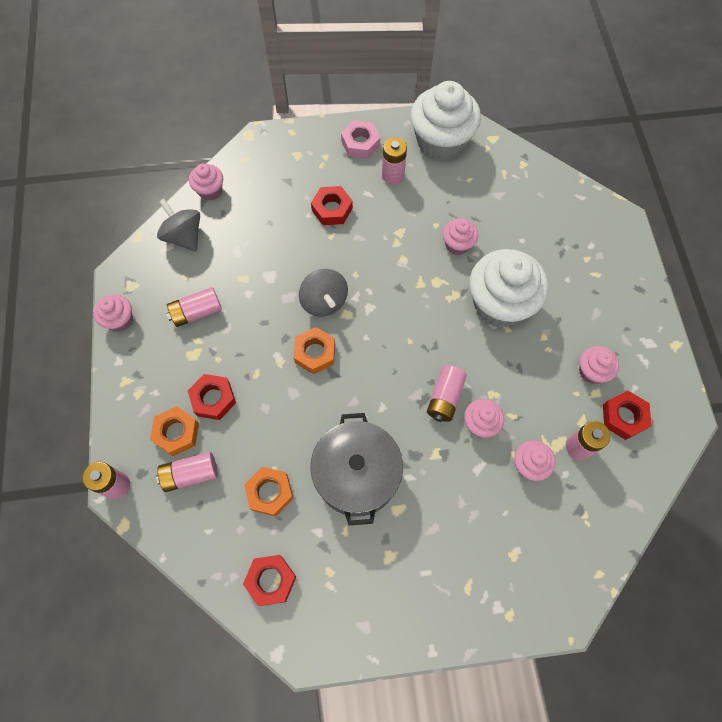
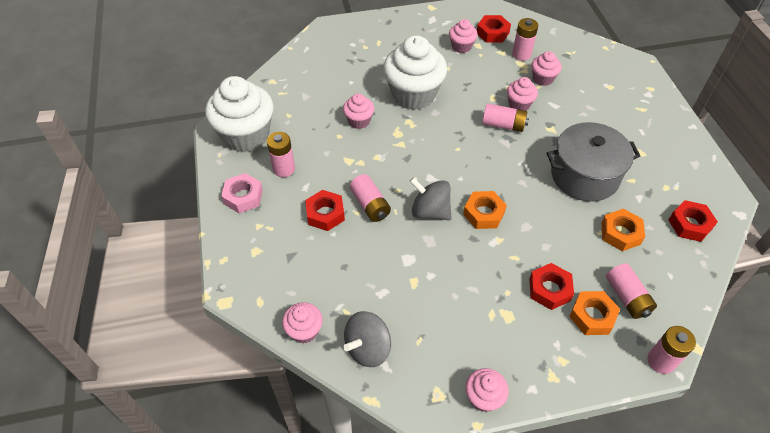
camera: 95 degrees left, 15 degrees down
pink battery [166,287,222,327] -> pink battery moved to [350,174,391,222]
grey spinning top [299,269,348,317] -> grey spinning top turned 120 degrees counterclockwise [409,177,452,220]

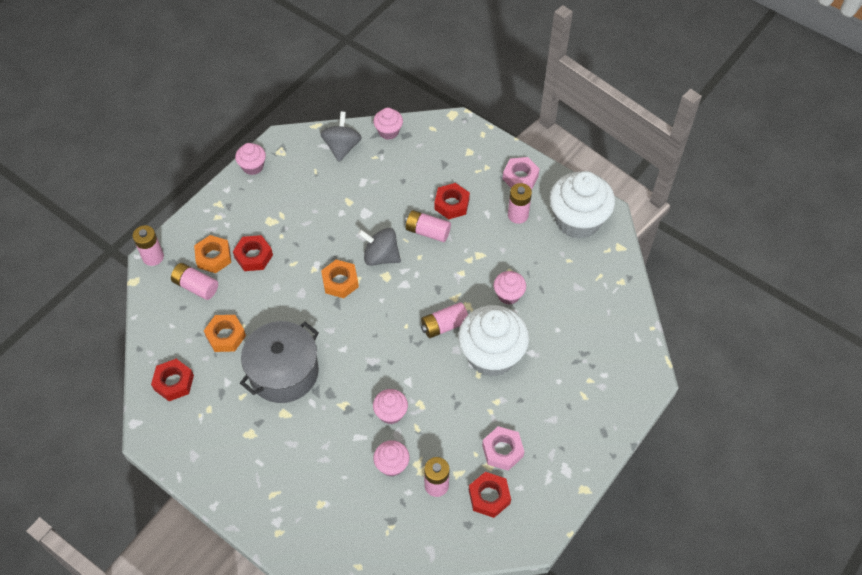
camera: 140 degrees right, 5 degrees up
grey spinning top [409,177,452,220] -> grey spinning top turned 150 degrees counterclockwise [358,228,401,266]
pink cupcake [449,19,478,53] -> pink nut [482,426,524,471]
pink battery [482,103,529,132] -> pink battery moved to [421,302,468,338]

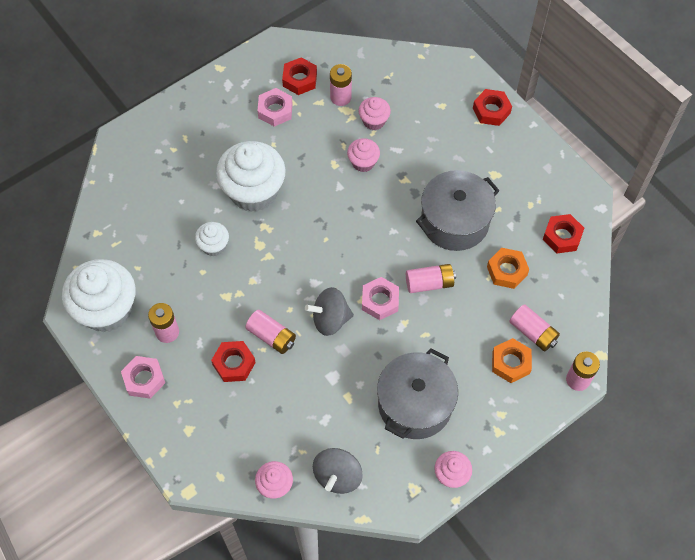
camera: 165 degrees left, 5 degrees up
red nut [233,235,273,271] -> red nut moved to [473,89,512,126]
orange nut [321,259,359,298] -> pink nut [362,277,399,320]
grey spinning top [358,228,401,266] -> grey spinning top turned 135 degrees clockwise [305,287,354,336]
pink battery [421,302,468,338] -> pink battery moved to [406,264,456,293]
pink cupcake [494,271,526,304] -> white cupcake [195,222,229,256]
none -> grey pot [377,348,458,439]

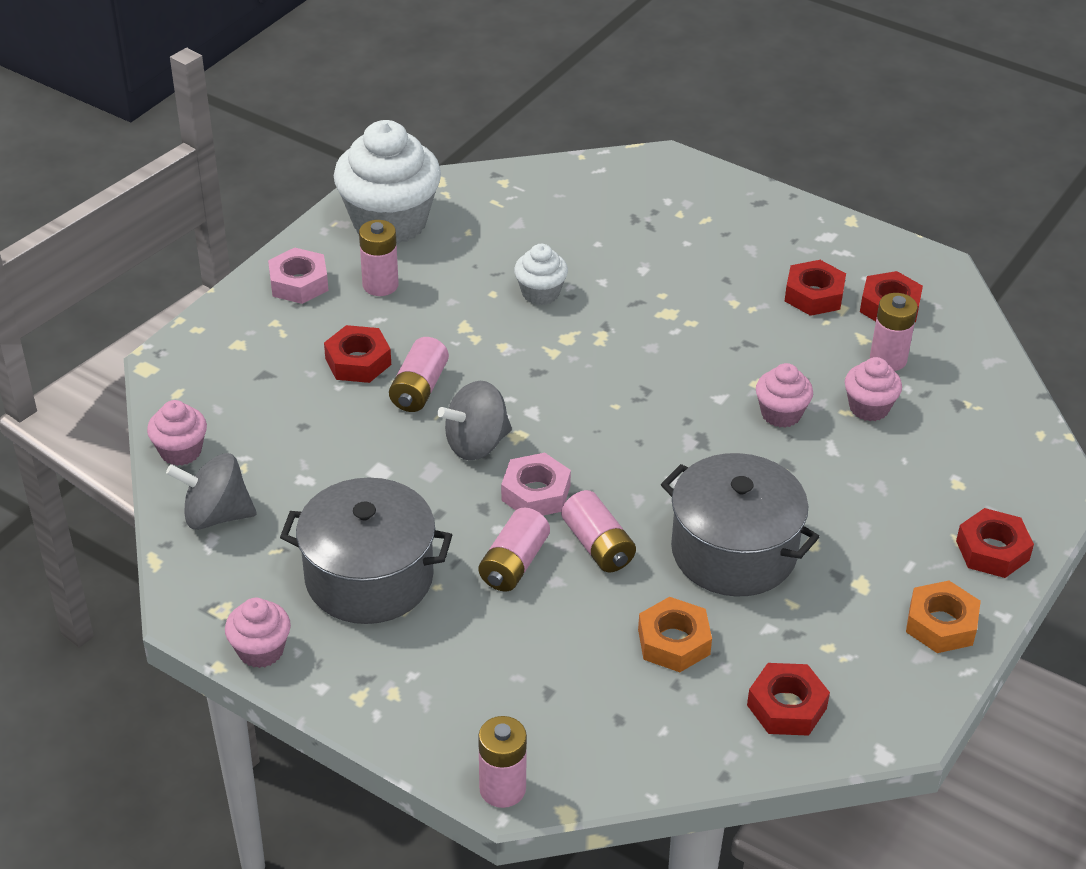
camera: 70 degrees right, 20 degrees down
white cupcake [216,141,286,212] -> none
pink nut [258,88,293,127] -> red nut [785,260,846,316]
grey spinning top [305,287,354,336] -> grey spinning top turned 90 degrees counterclockwise [437,381,512,460]
orange nut [492,338,532,383] -> orange nut moved to [906,581,981,653]
pink battery [509,304,560,351] -> pink battery moved to [479,508,550,592]

